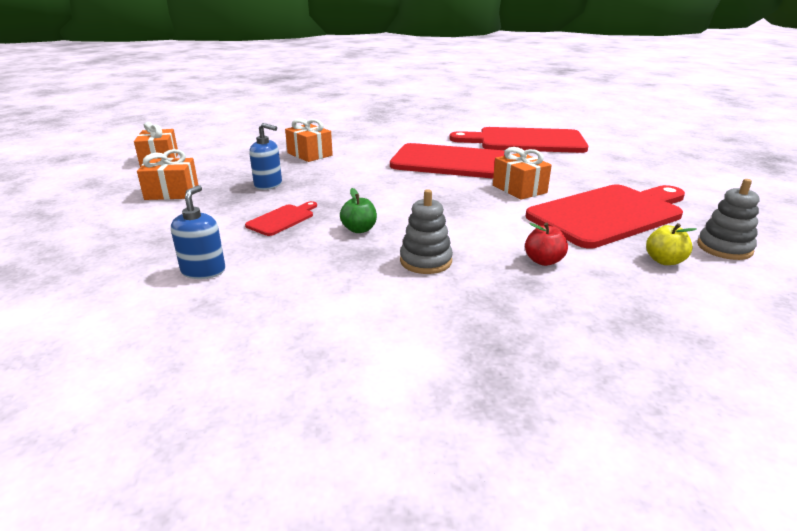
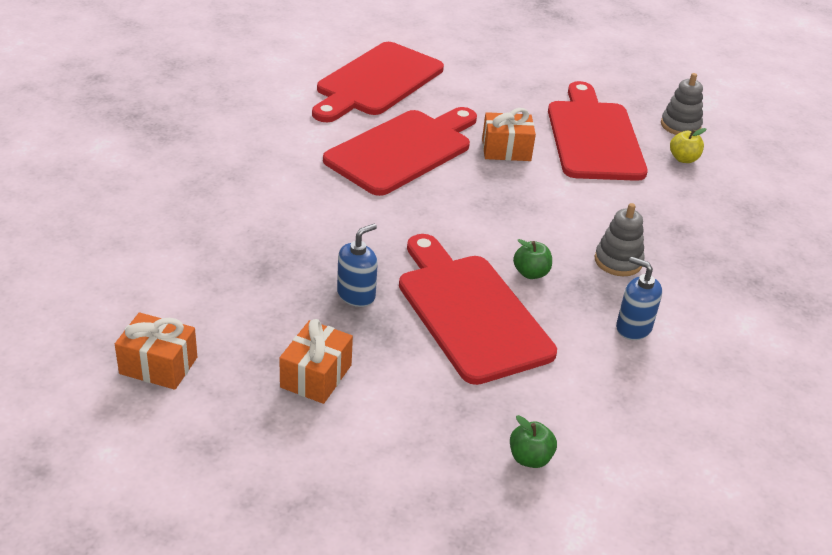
camera: 65 degrees left, 10 degrees up
blue soap dispenser [171,185,225,279] -> blue soap dispenser moved to [616,257,662,340]
red cutting board [245,201,317,236] -> red cutting board [399,234,557,385], size x2.33
orange gift [285,118,333,162] -> none
red apple [525,223,568,266] -> none
none -> green apple [510,415,557,468]

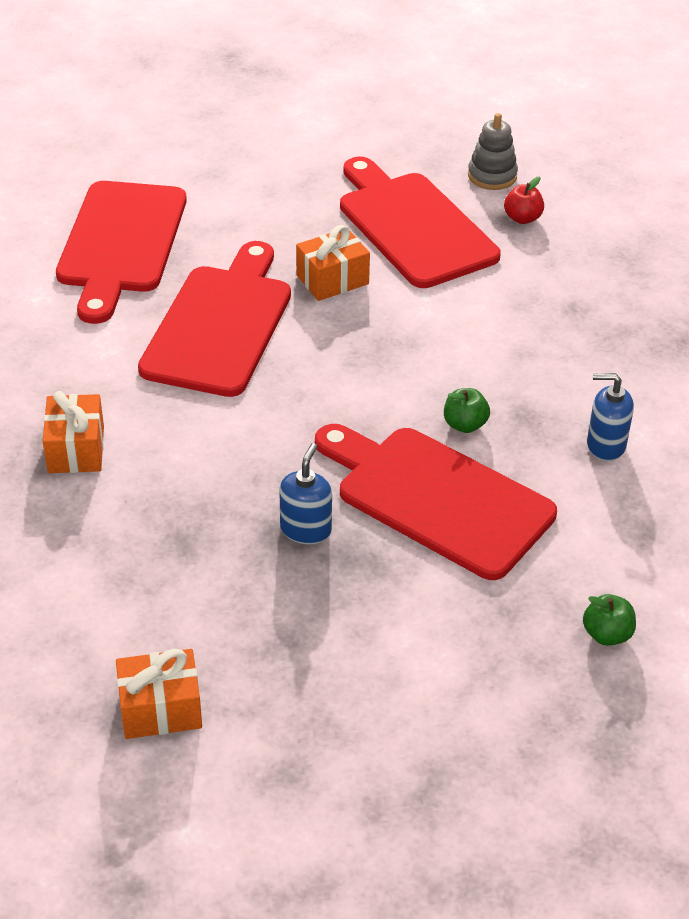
camera: 25 degrees left, 5 degrees up
orange gift [279,319,353,404] -> orange gift moved to [43,391,104,473]
grey stacking toy [595,203,645,276] -> none
yellow apple [670,128,706,163] -> red apple [504,177,544,224]

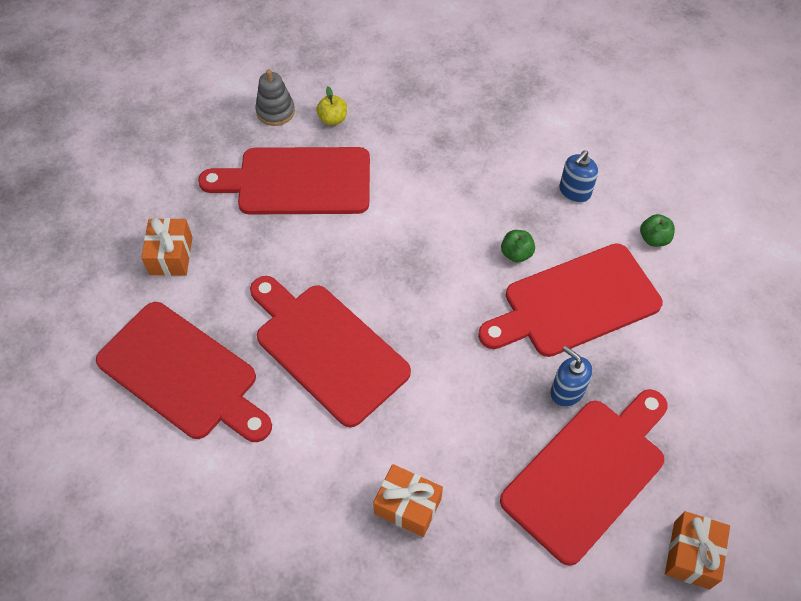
camera: 60 degrees left, 15 degrees up
orange gift [296,225,370,301] -> orange gift moved to [141,218,192,276]
red apple [504,177,544,224] -> yellow apple [316,86,347,125]
green apple [583,594,636,646] -> green apple moved to [640,214,675,247]
none -> red cutting board [500,389,668,566]

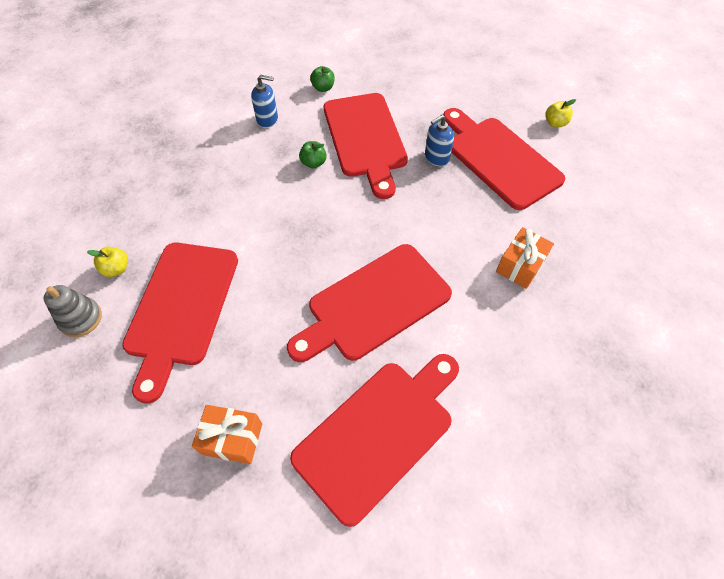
camera: 80 degrees left, 0 degrees up
blue soap dispenser [559,150,598,203] -> blue soap dispenser turned 45 degrees counterclockwise [251,75,278,128]
orange gift [665,511,730,589] -> yellow apple [545,99,576,127]

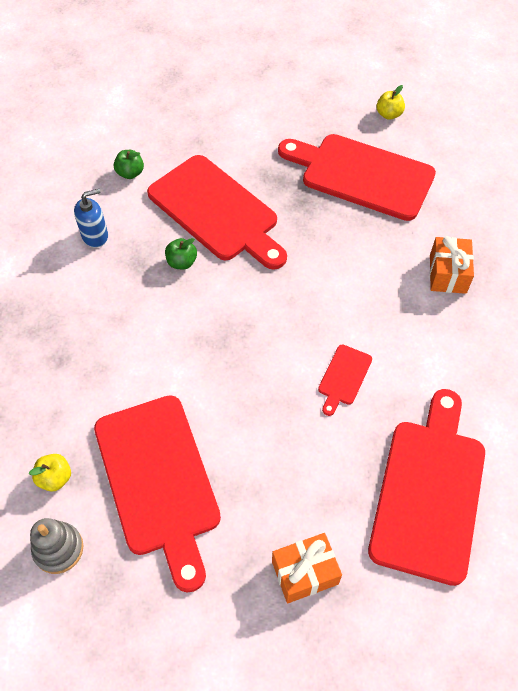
camera: 30 degrees left, 0 degrees up
red cutting board [287,244,452,362] -> red cutting board [318,344,372,416], size x0.43
blue soap dispenser [425,115,454,166] -> none

